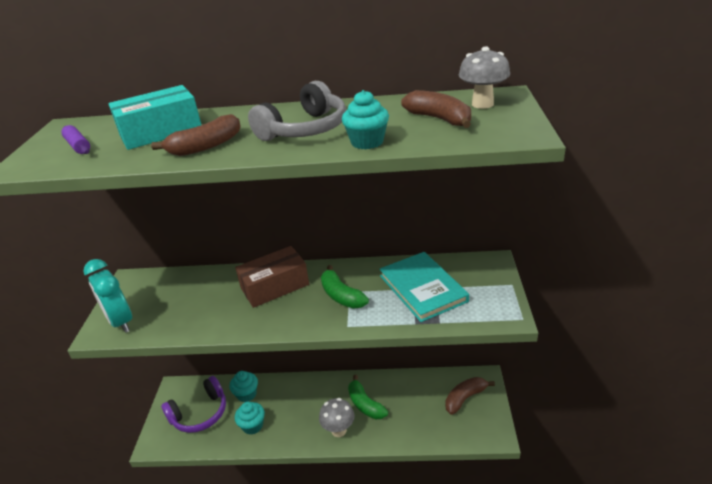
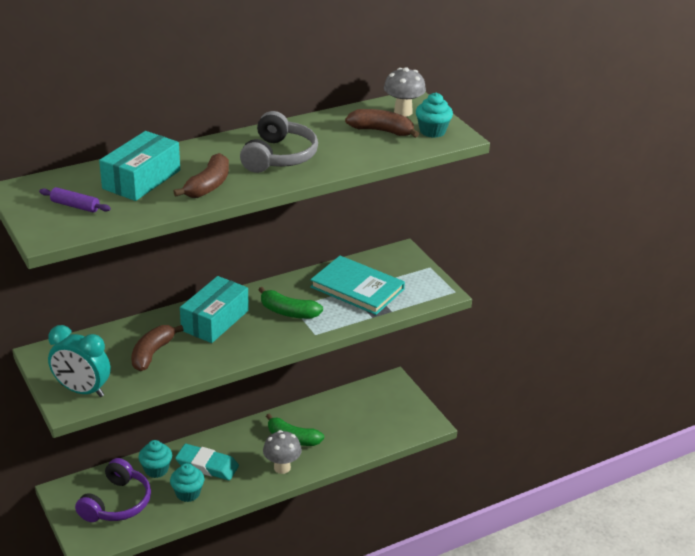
camera: 35 degrees left, 0 degrees up
brown box [235,246,309,308] -> turquoise box [180,276,249,343]
turquoise cupcake [342,90,389,149] -> turquoise cupcake moved to [416,93,453,138]
brown banana [445,377,495,415] -> brown banana moved to [131,325,184,371]
none -> turquoise eraser [175,444,239,480]

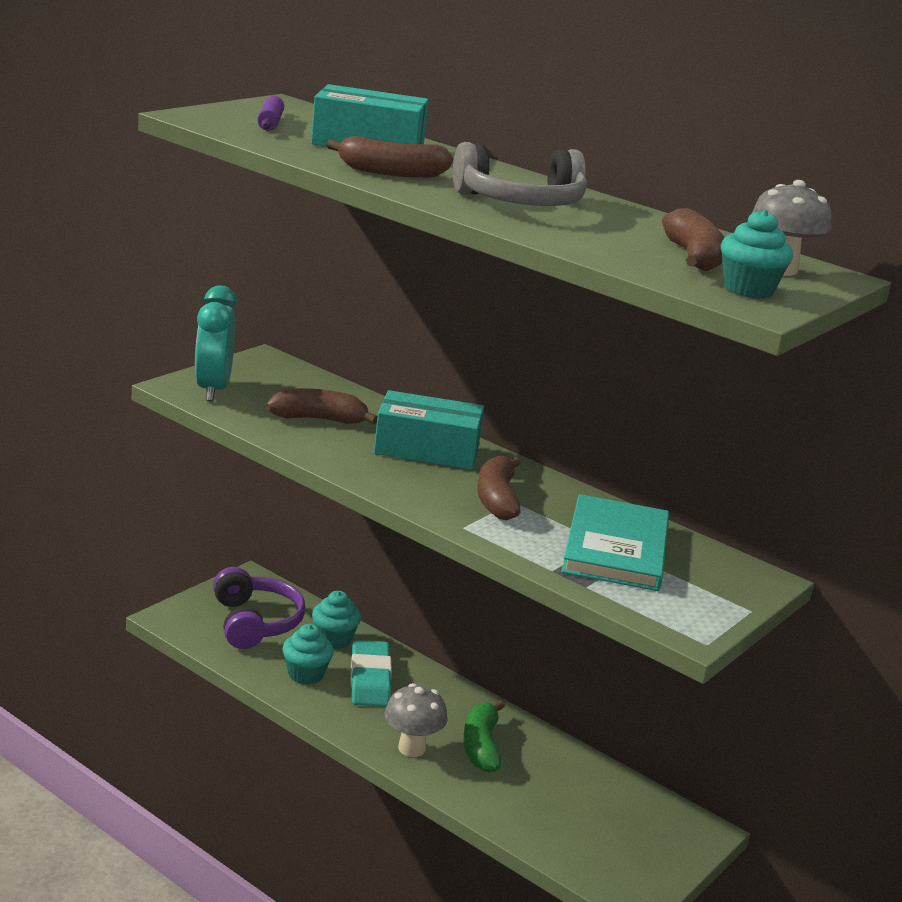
camera: 65 degrees right, 10 degrees down
purple headphones [75,458,151,522] -> purple headphones turned 105 degrees counterclockwise [213,567,306,649]
green banana [259,287,323,319] -> brown banana [478,456,521,520]

